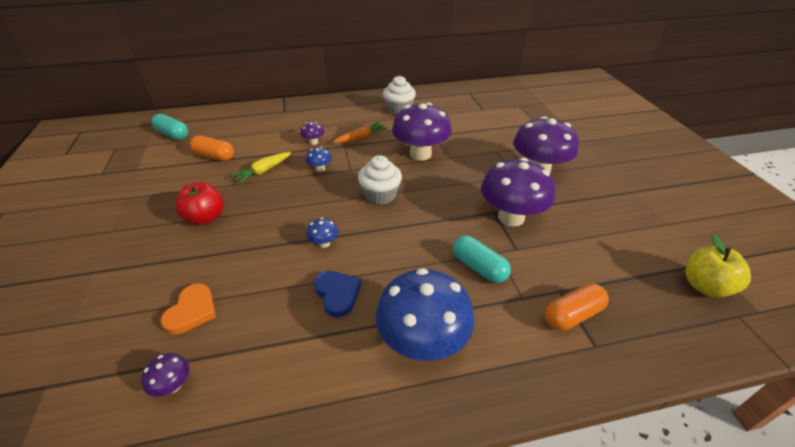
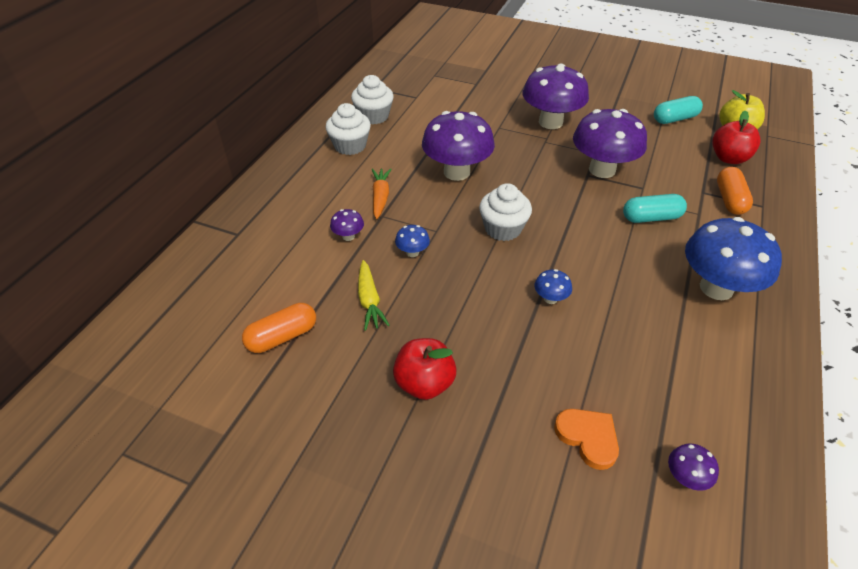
camera: 55 degrees left, 5 degrees up
turquoise capsule [151,114,188,140] -> turquoise capsule moved to [654,96,703,124]
blue heart [314,271,361,317] -> none
none -> white cupcake [351,75,394,125]
none -> red apple [712,111,761,164]

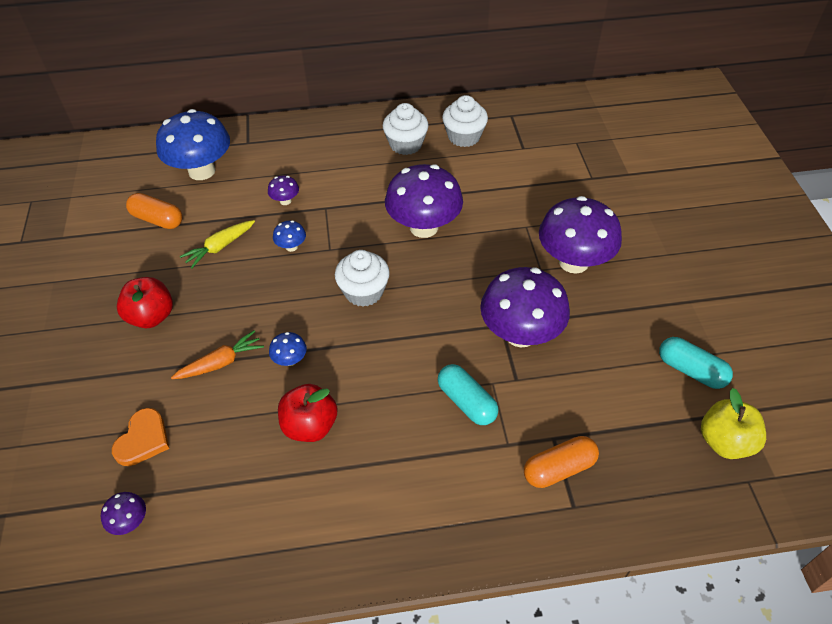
camera: 60 degrees right, 5 degrees up
orange carrot [372,168,392,219] -> orange carrot moved to [171,330,264,379]
blue mushroom [685,217,782,300] -> blue mushroom moved to [156,109,230,180]
red apple [712,111,761,164] -> red apple moved to [278,384,338,442]

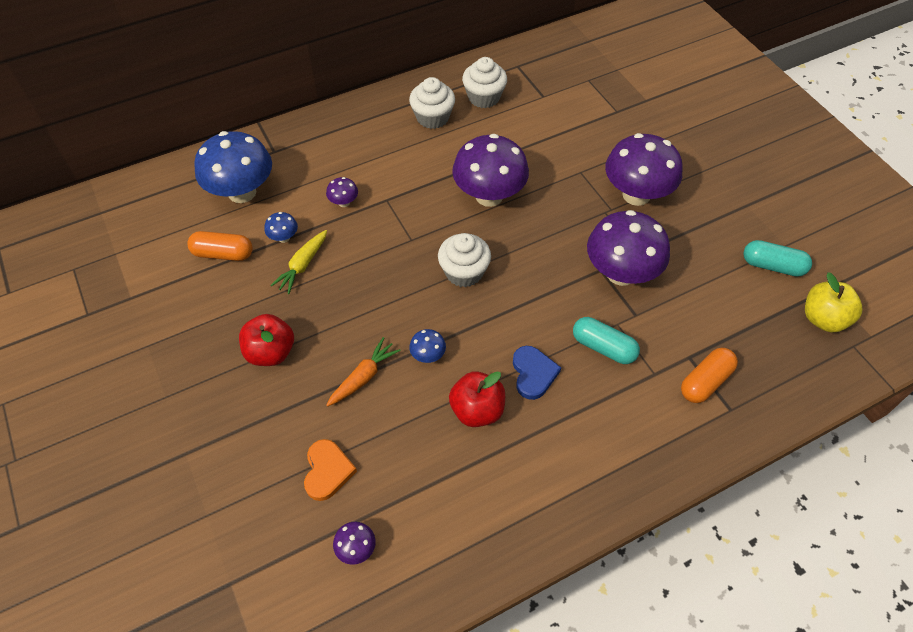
camera: 20 degrees left, 5 degrees up
blue mushroom [273,221,306,252] -> blue mushroom moved to [264,212,298,243]
none -> blue heart [513,346,561,400]

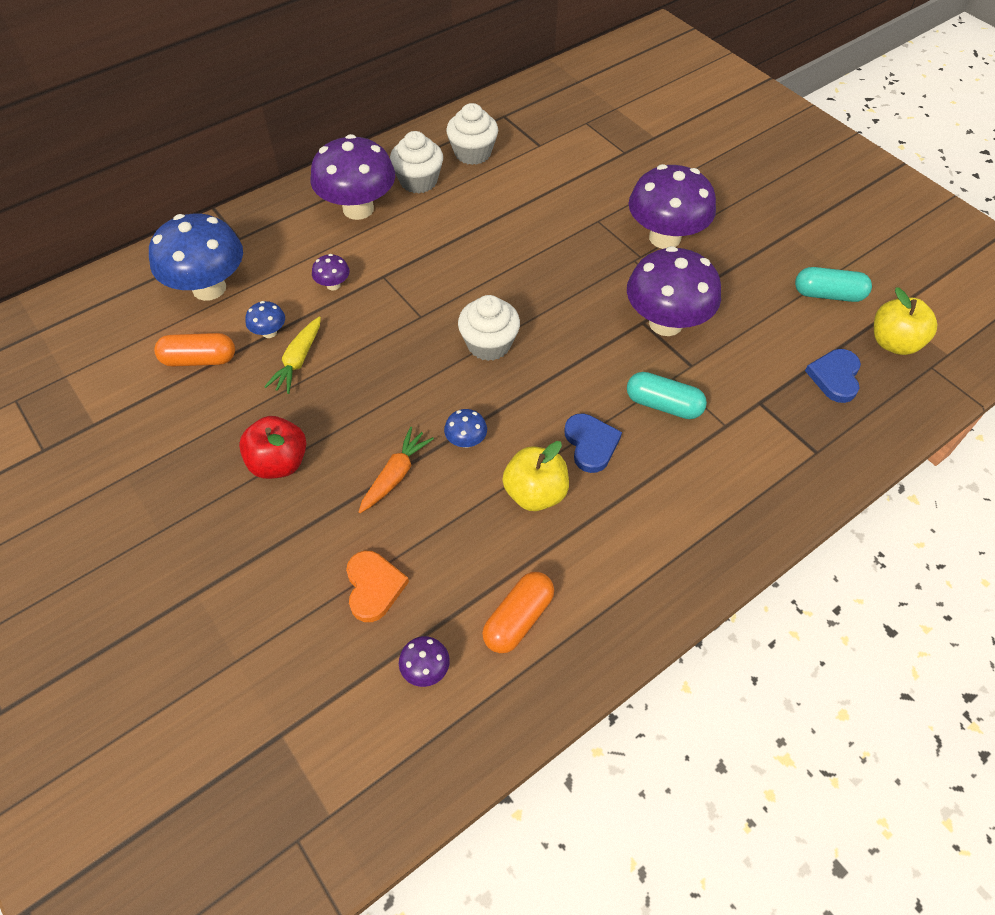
camera: 10 degrees left, 0 degrees up
red apple [449,371,505,427] -> yellow apple [503,441,569,511]
purple mushroom [452,134,529,207] -> purple mushroom moved to [310,134,395,220]
orange capsule [681,348,738,403] -> orange capsule moved to [482,572,554,653]
none -> blue heart [805,349,861,403]

